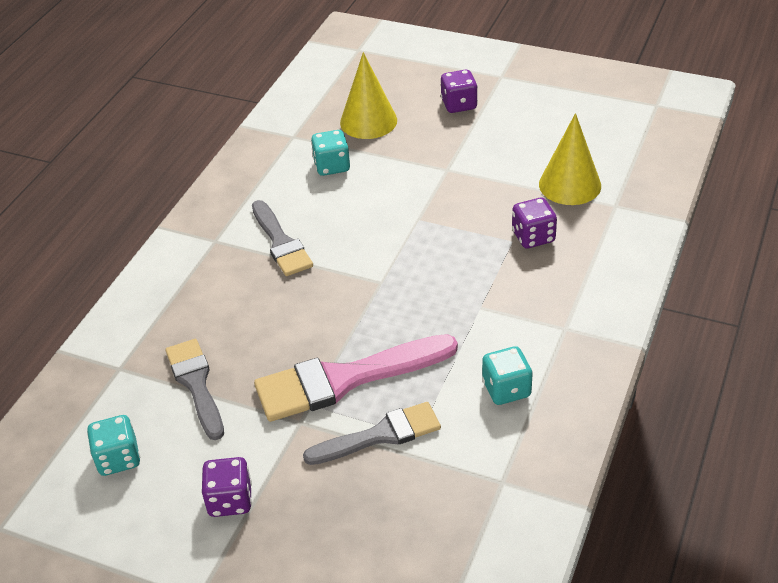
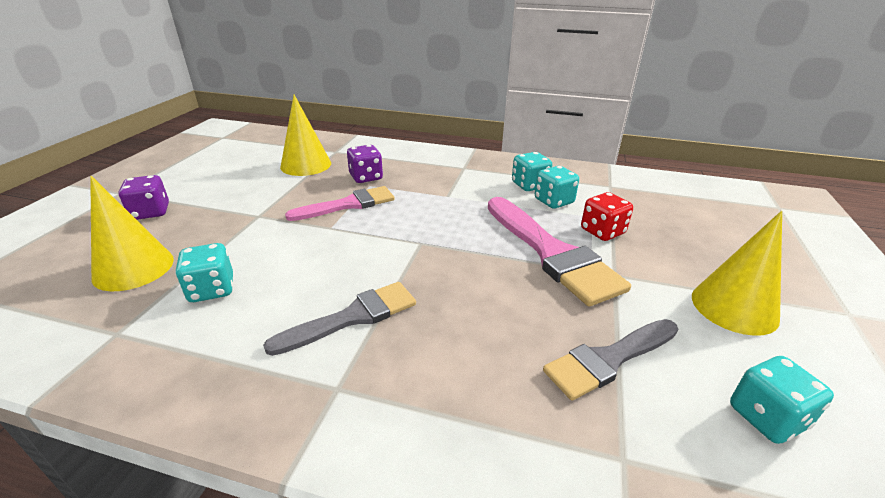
camera: 100 degrees left, 10 degrees down
purple dice [202,457,252,517] -> yellow cone [692,211,782,336]
grey brush [303,402,441,465] -> red dice [581,192,633,241]
none -> pink brush [285,186,395,221]
none -> turquoise dice [535,166,579,209]

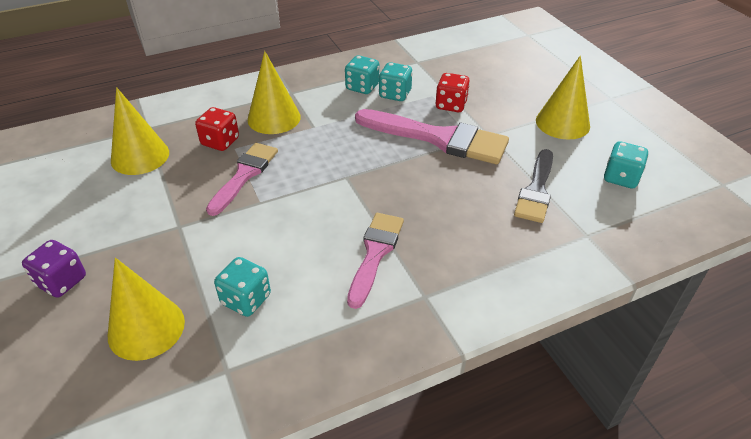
camera: 40 degrees left, 10 degrees up
grey brush [263,282,416,356] -> pink brush [347,213,404,309]
purple dice [347,145,383,183] -> red dice [195,107,239,151]
none -> yellow cone [248,51,301,134]

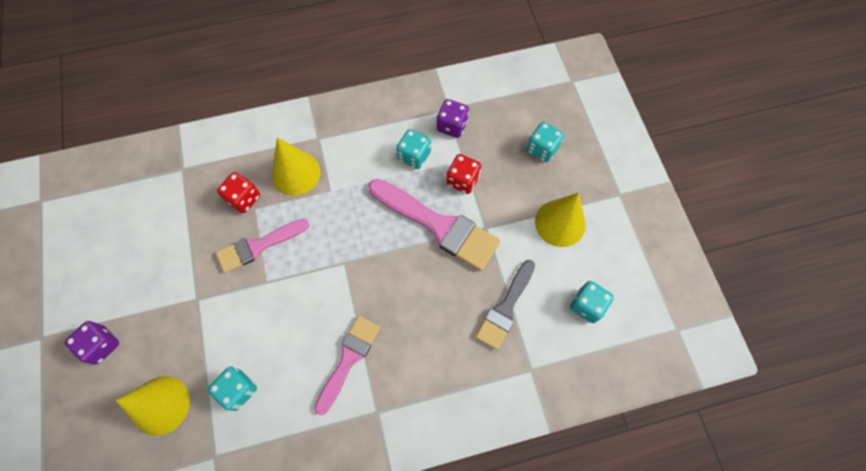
camera: 10 degrees right, 25 degrees up
yellow cone [111,87,169,175] -> none
pink brush [206,143,278,216] -> pink brush turned 150 degrees counterclockwise [216,219,309,273]
turquoise dice [345,55,379,94] -> turquoise dice moved to [526,122,564,162]
none -> purple dice [437,99,469,138]

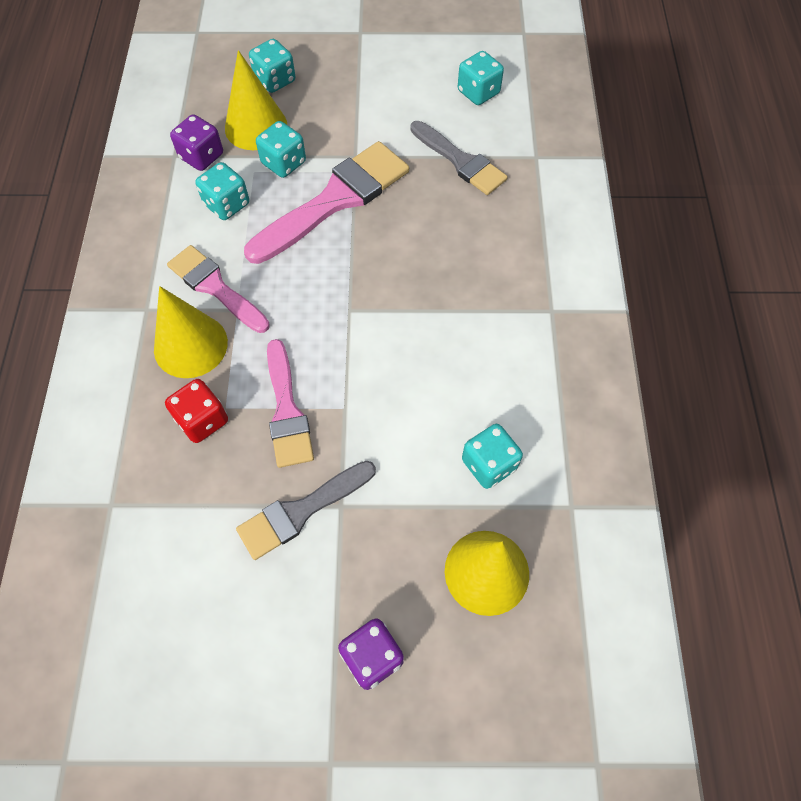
camera: 75 degrees left, 5 degrees down
pink brush [314,316,380,415] -> pink brush moved to [167,245,270,333]
red dice [446,154,481,194] -> turquoise dice [256,121,306,178]
yellow cone [535,193,586,247] -> yellow cone moved to [225,50,287,150]
none -> grey brush [236,461,376,560]

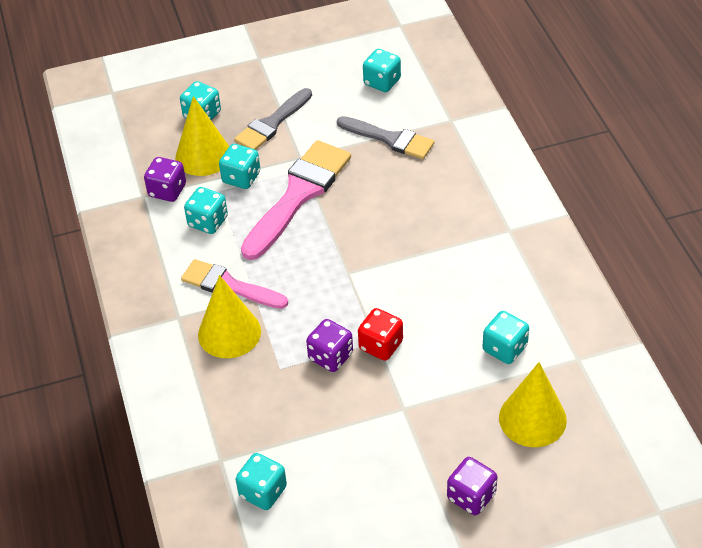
camera: 15 degrees left, 15 degrees down
red dice [165,379,228,443] -> red dice moved to [358,308,403,361]
grey brush [236,461,376,560] -> grey brush moved to [234,88,312,150]
pink brush [267,339,314,468] -> purple dice [306,319,353,372]
none -> turquoise dice [236,453,287,510]

